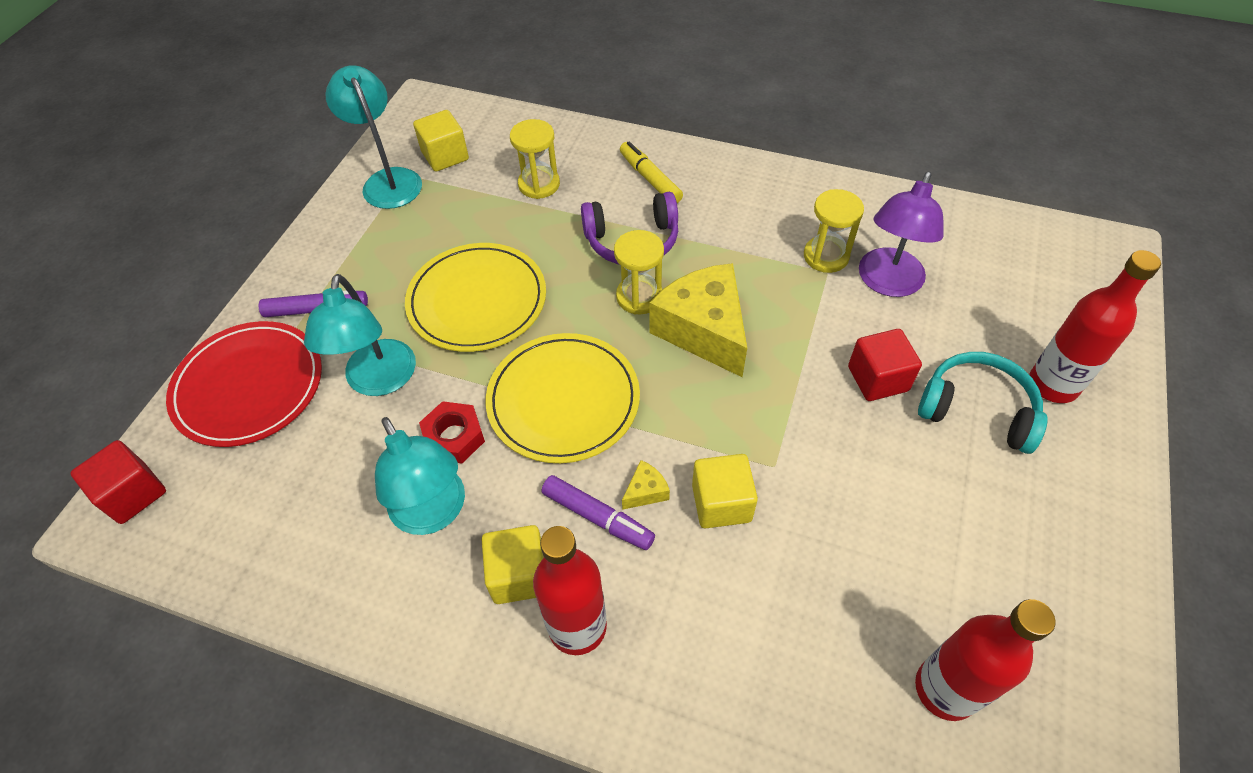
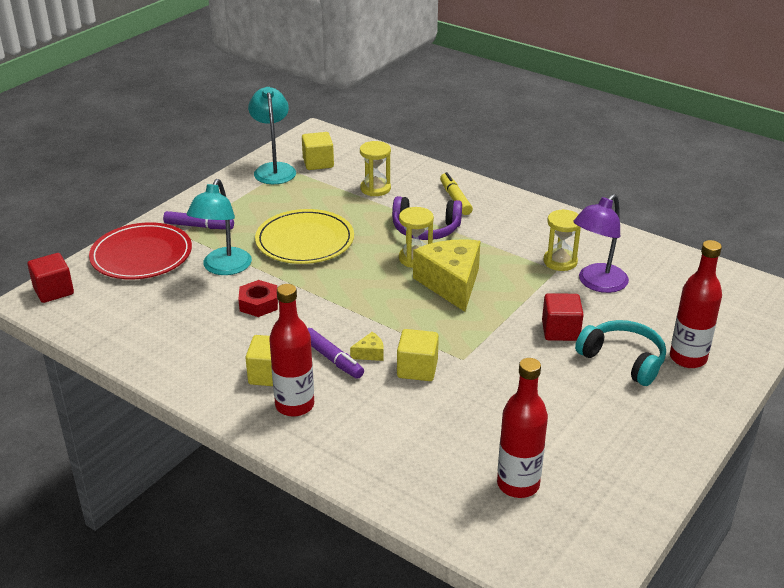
camera: 15 degrees right, 20 degrees down
turquoise lamp [375,417,465,535] -> none
yellow plate [486,333,640,463] -> none

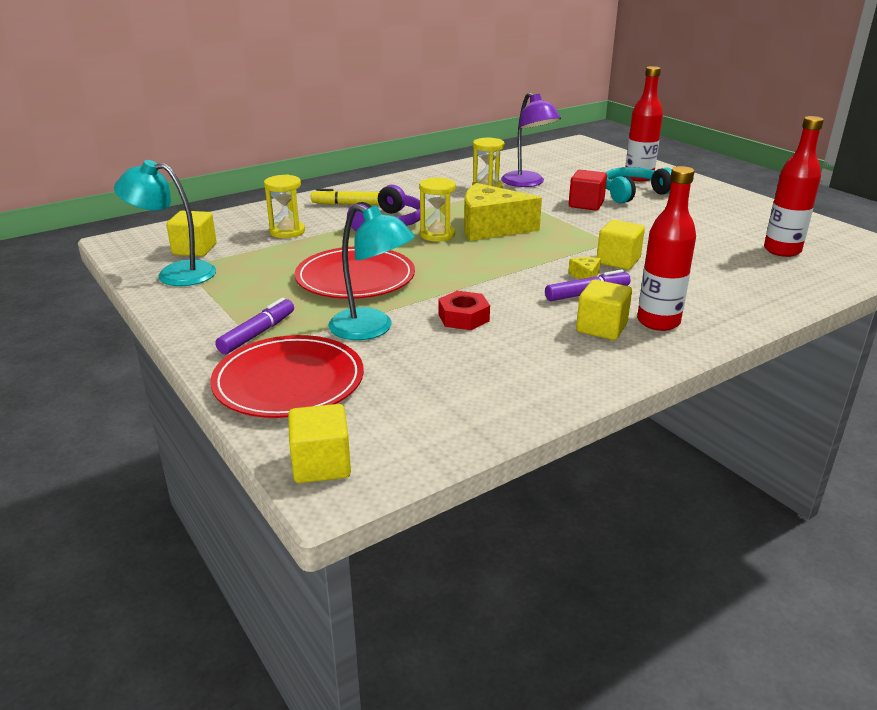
camera: 70 degrees left, 5 degrees down
red cube [27,253,74,303] -> yellow cube [288,404,351,483]
yellow plate [255,209,354,264] -> red plate [295,246,415,299]

